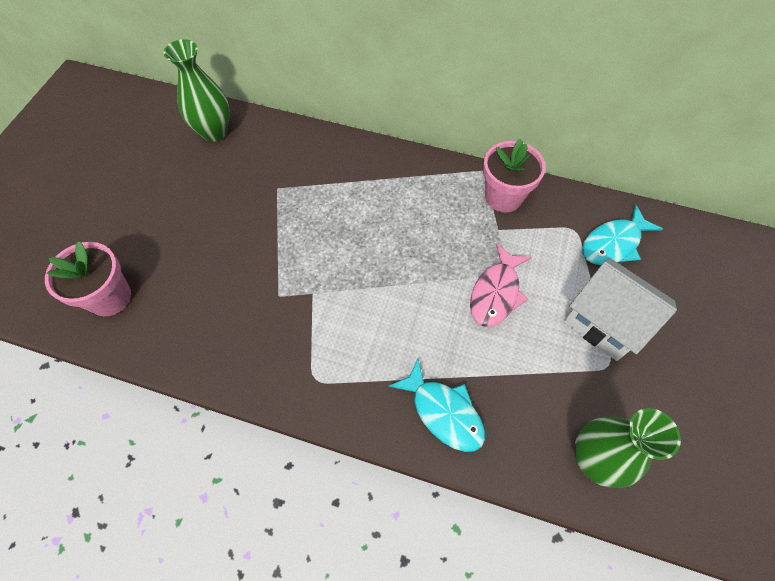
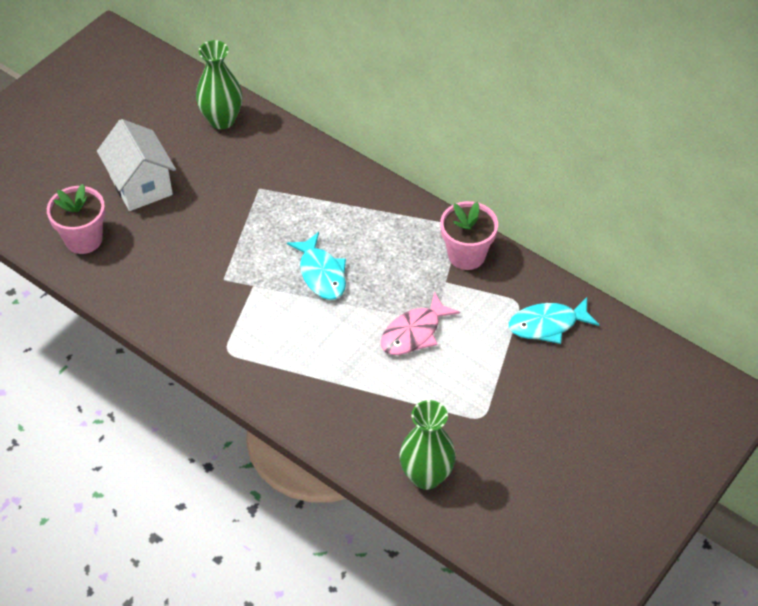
camera: 20 degrees right, 10 degrees down
turquoise fish [388,359,485,452] -> turquoise fish moved to [287,232,346,300]
white house [563,258,677,361] -> white house moved to [97,119,176,211]

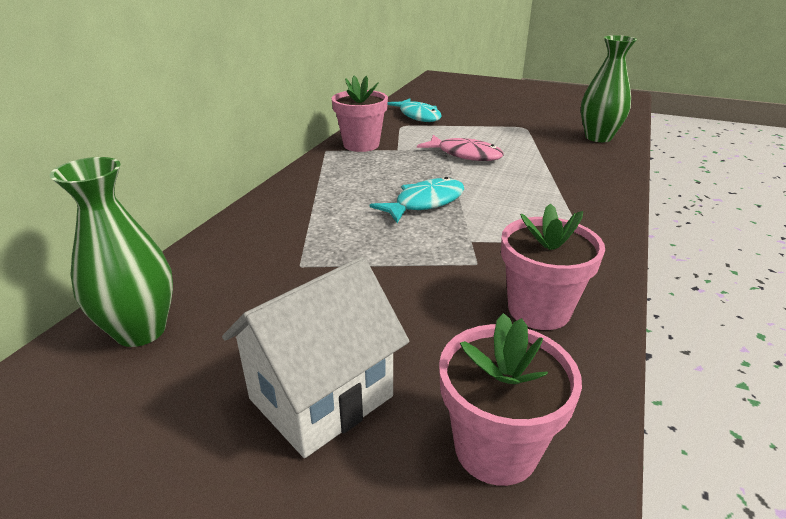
camera: 105 degrees left, 20 degrees down
none -> pink flower pot [501,203,605,330]

